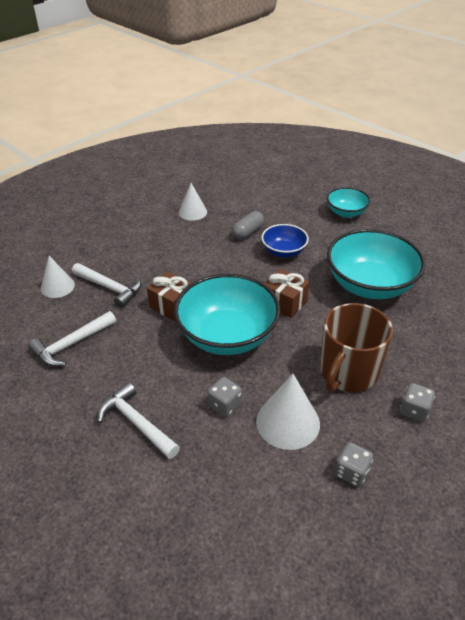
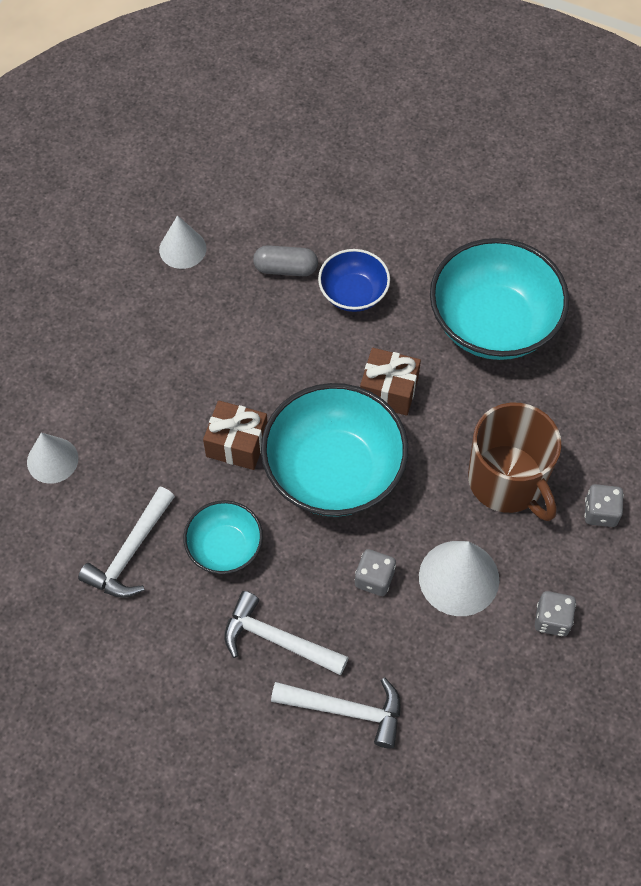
camera: 20 degrees left, 20 degrees up
white hammer [72,263,142,308] -> white hammer moved to [271,678,400,749]
grey capsule [232,211,264,240] -> grey capsule turned 75 degrees clockwise [253,245,318,276]
brown mug [320,303,393,392] -> brown mug turned 45 degrees counterclockwise [468,403,562,521]
turquoise bowl [327,187,371,218] -> turquoise bowl moved to [183,500,263,574]

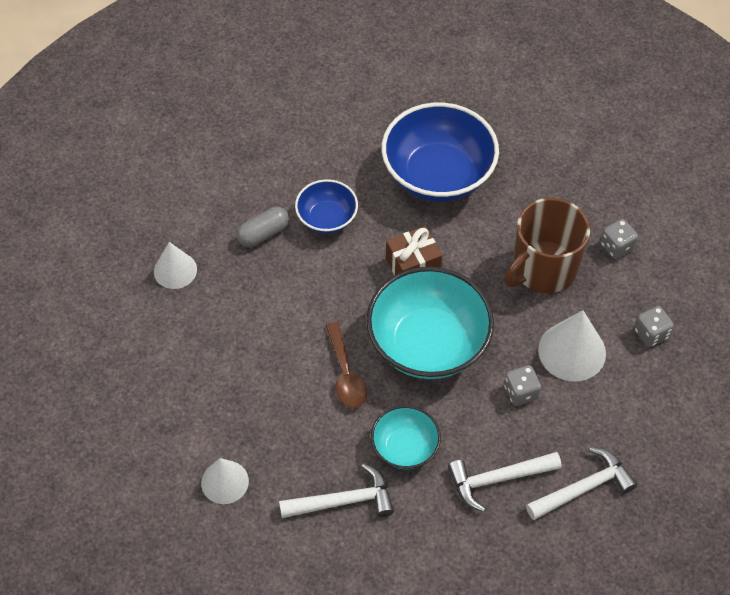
camera: 40 degrees left, 5 degrees down
white hammer [78,486,175,598] -> white hammer turned 90 degrees counterclockwise [279,463,394,518]
brown gift [203,400,267,470] -> brown spoon [326,322,367,408]
turquoise bowl [430,238,569,360] -> blue bowl [382,103,499,202]
brown mug [468,403,562,521] -> brown mug turned 120 degrees clockwise [504,198,590,293]

